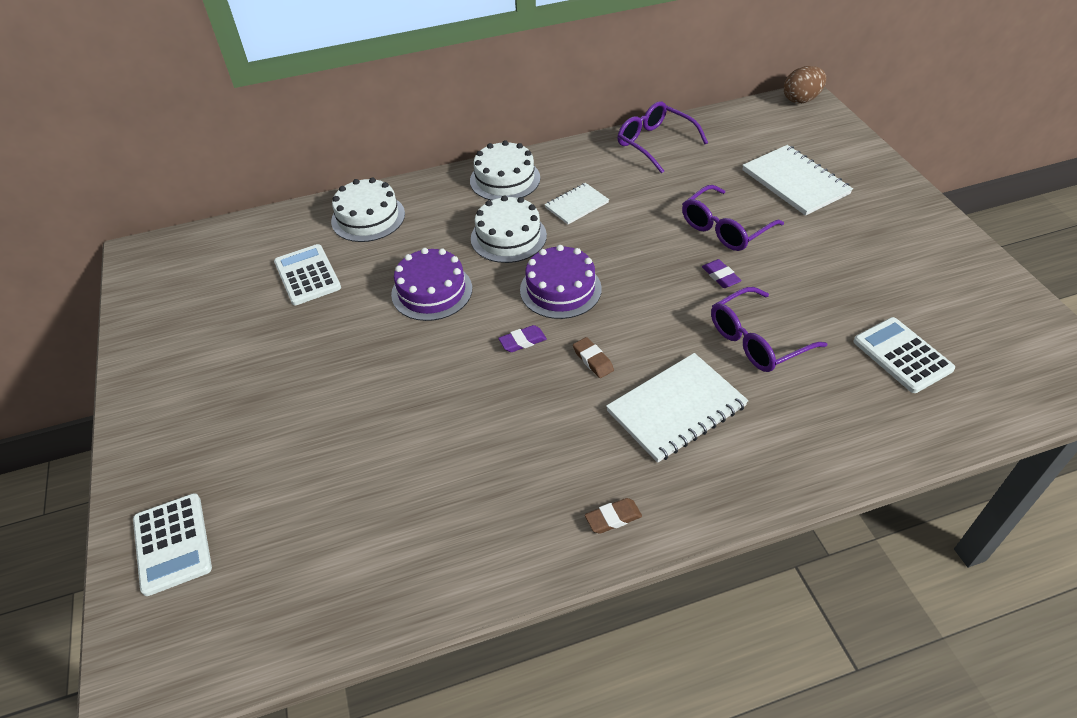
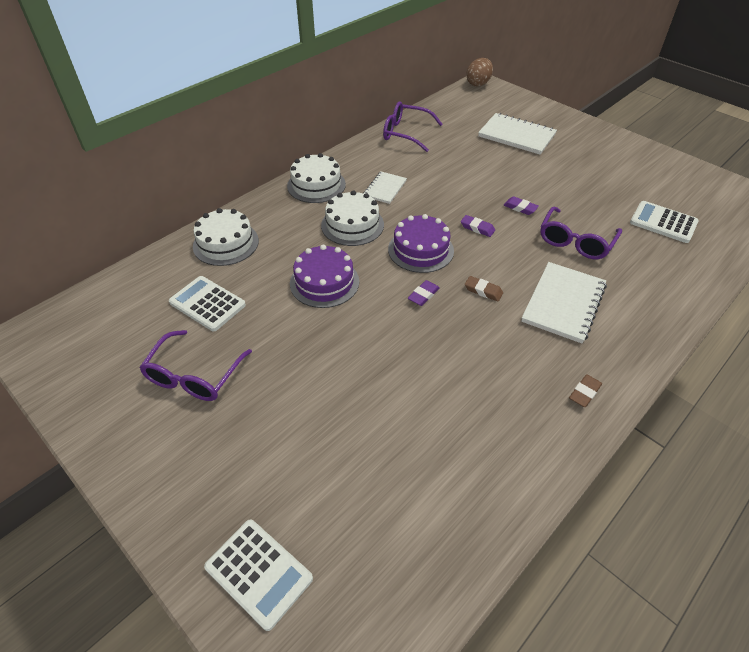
camera: 30 degrees left, 0 degrees up
purple glasses [682,185,784,251] -> purple glasses moved to [139,330,252,401]
none -> purple eraser [461,215,495,237]

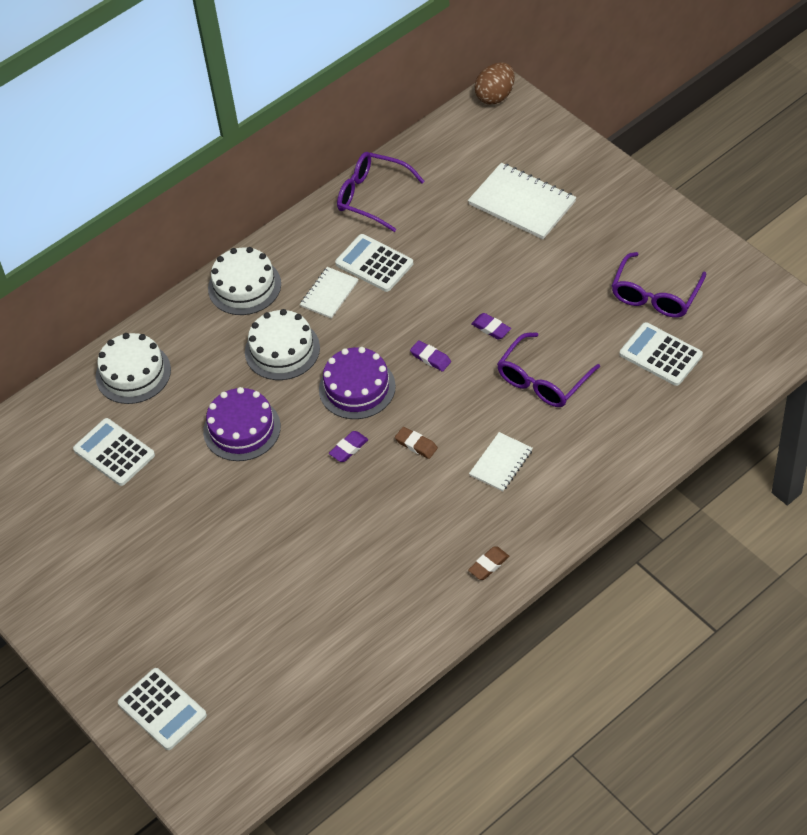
camera: 10 degrees right, 5 degrees up
purple glasses [139,330,252,401] -> purple glasses moved to [612,252,706,317]
white notebook [521,262,607,343] -> white notebook [469,432,533,491], size x0.59
none -> white calculator [335,234,413,292]

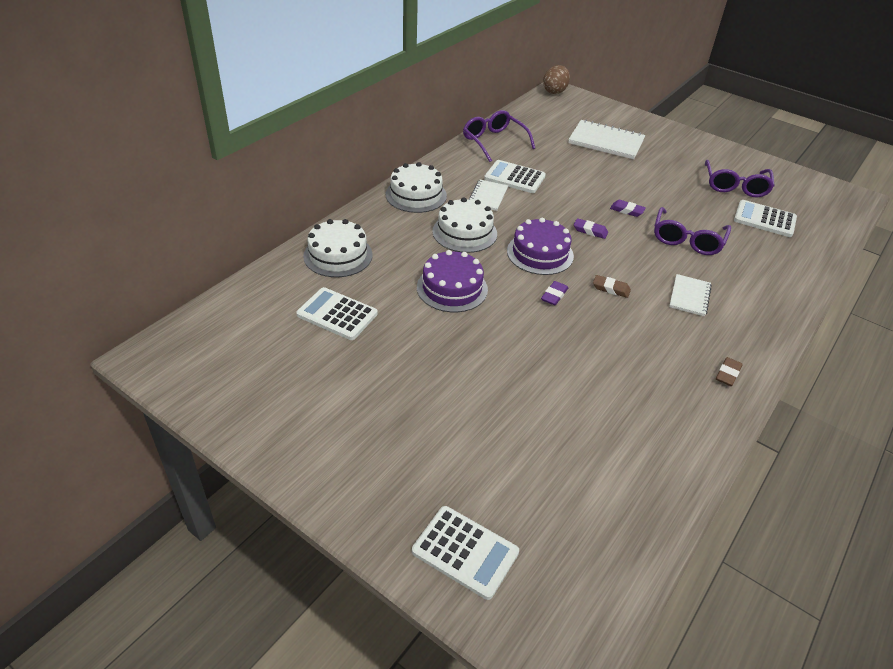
camera: 20 degrees left, 10 degrees down
purple glasses [337,152,424,232] -> purple glasses turned 45 degrees clockwise [463,110,535,162]

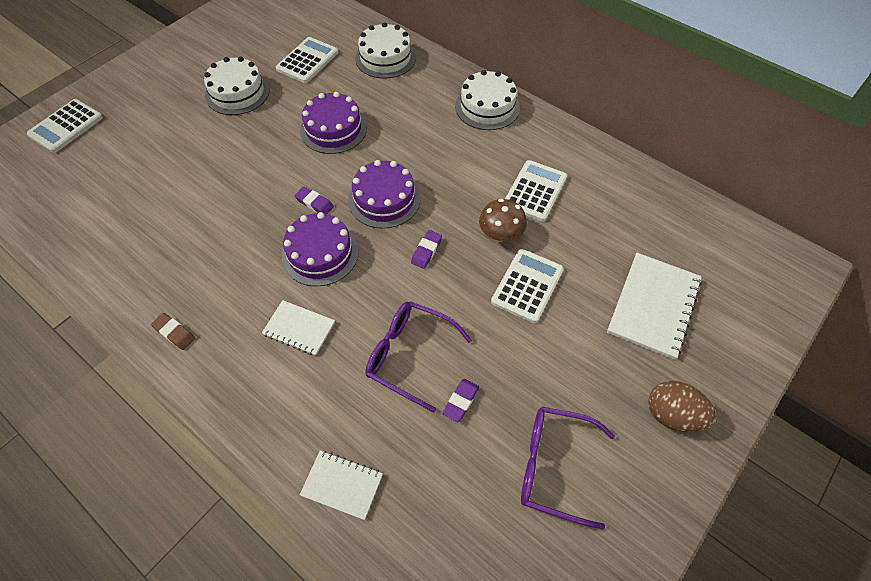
camera: 95 degrees right, 15 degrees up
white cake [432,197,497,253] -> white cake moved to [204,56,270,115]
purple glasses [463,110,535,162] -> none
white notebook [469,180,508,211] -> white notebook moved to [300,451,383,520]
brown egg [543,65,570,94] -> brown egg moved to [648,381,716,432]
brown eraser [593,275,631,298] -> purple cake [282,212,359,286]
purple eraser [610,200,646,217] -> purple eraser moved to [442,379,479,422]
white calculator [734,200,797,237] -> white calculator moved to [491,249,564,323]
none -> brown mushroom [479,199,527,241]

